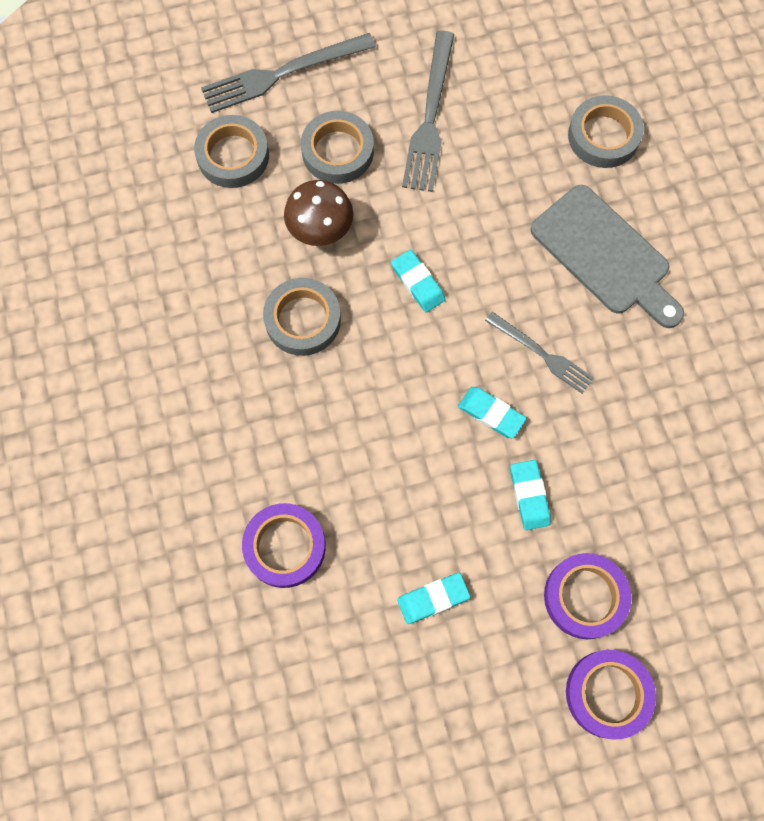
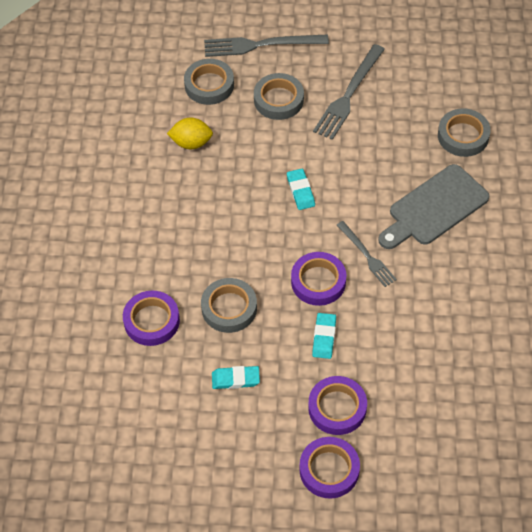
camera: 20 degrees right, 15 degrees down
grey tape [263,278,341,356] -> grey tape moved to [201,278,257,333]
brown mushroom [284,180,353,246] -> none
turquoise eraser [458,387,527,438] -> purple tape [291,252,346,306]
grey cutting board [531,185,684,328] -> grey cutting board turned 75 degrees clockwise [378,164,489,249]
none -> yellow lemon [167,117,213,149]

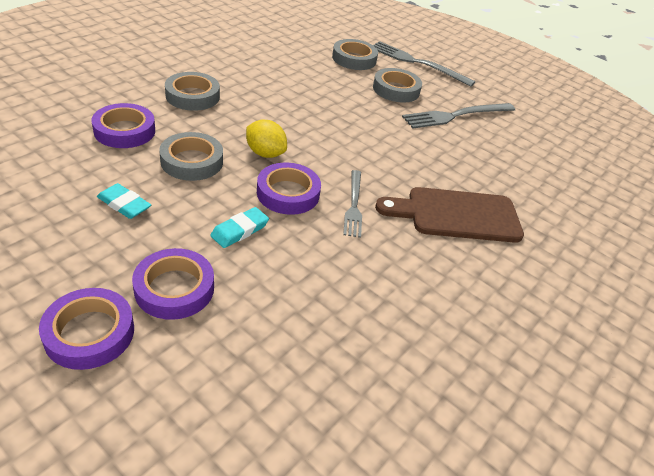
camera: 30 degrees right, 15 degrees down
yellow lemon [167,117,213,149] -> yellow lemon moved to [246,120,287,158]
turquoise eraser [287,169,315,210] -> none
grey cutting board [378,164,489,249] -> brown cutting board [375,187,524,243]
grey tape [438,108,491,157] -> grey tape moved to [165,72,220,111]

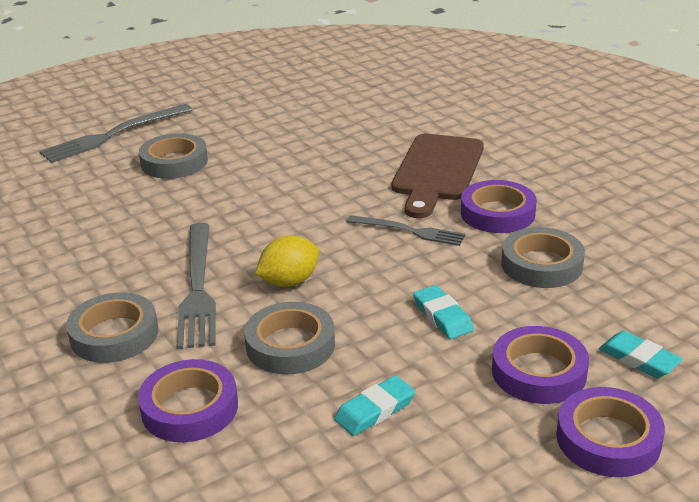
camera: 65 degrees left, 10 degrees down
purple tape [257,163,321,215] -> purple tape moved to [461,180,537,233]
grey tape [332,39,378,70] -> grey tape moved to [501,227,585,288]
grey fork [402,103,515,129] -> grey fork moved to [177,223,216,349]
none -> turquoise eraser [599,331,683,378]

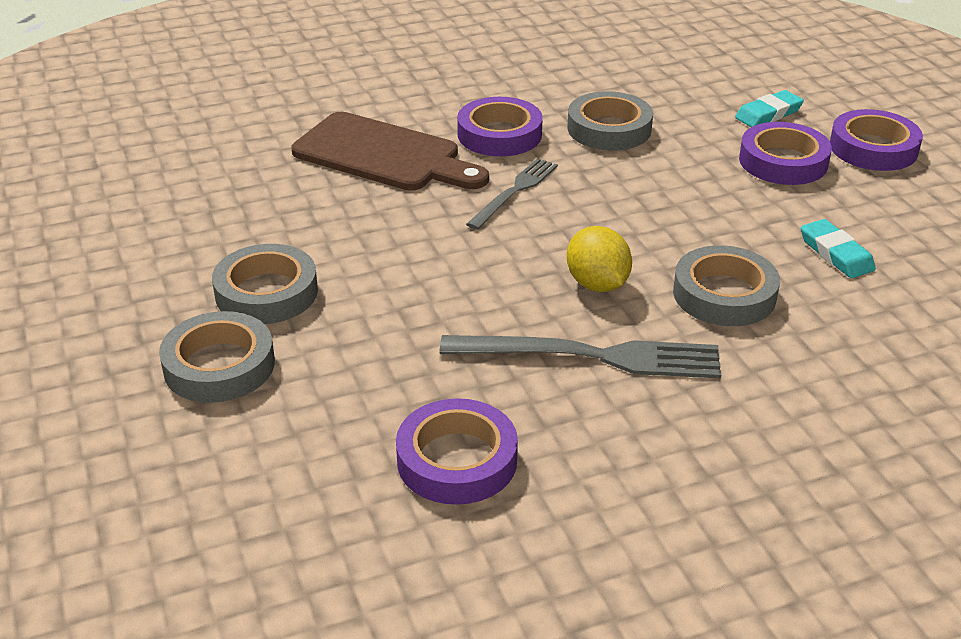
camera: 80 degrees left, 5 degrees up
grey fork [39,104,192,163] -> none
grey tape [66,292,158,363] -> grey tape moved to [212,244,318,324]
purple tape [138,359,238,442] -> purple tape moved to [396,398,518,505]
turquoise eraser [413,285,474,339] -> none

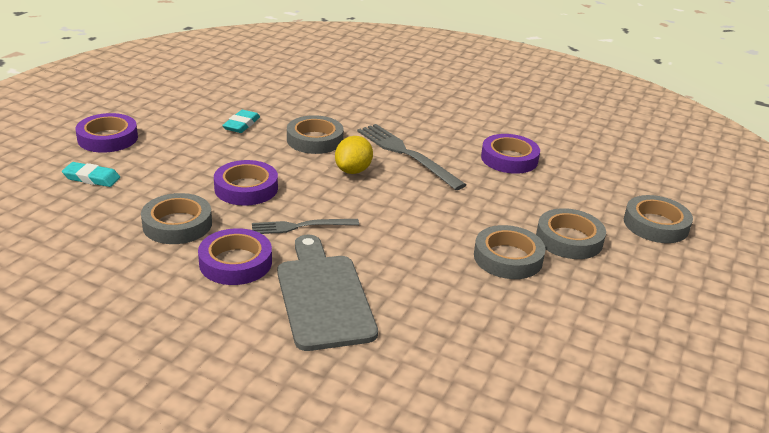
camera: 135 degrees left, 5 degrees down
brown cutting board [292,112,489,191] -> grey cutting board [277,235,378,351]
purple tape [739,122,832,185] -> purple tape moved to [214,160,278,206]
none -> grey tape [624,195,693,243]

